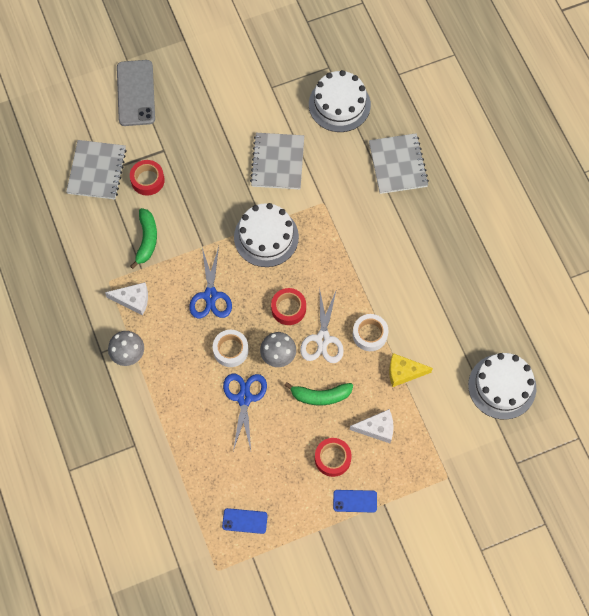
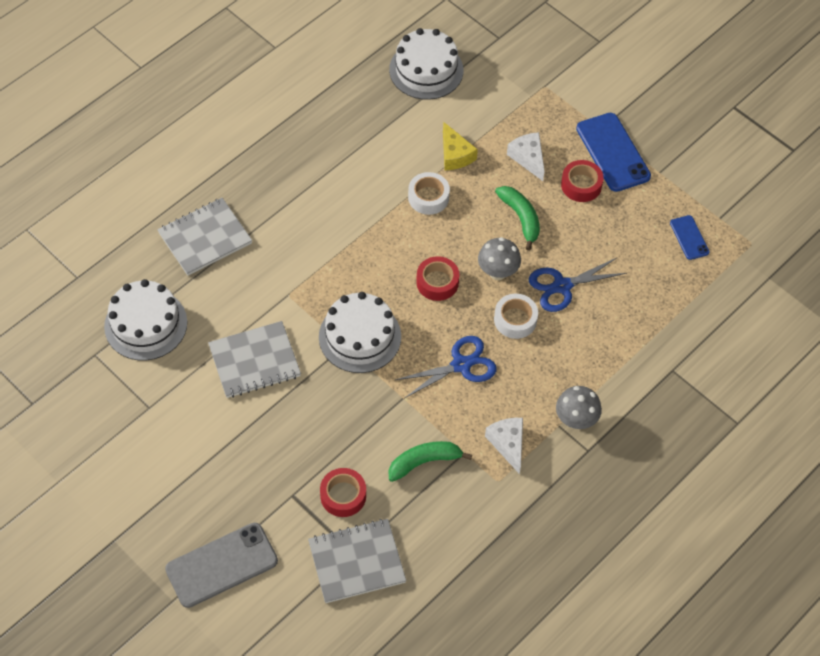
camera: 115 degrees left, 10 degrees down
white scissors [300,287,344,363] -> none
blue phone [333,490,377,513] -> blue phone [576,113,651,192], size x1.88

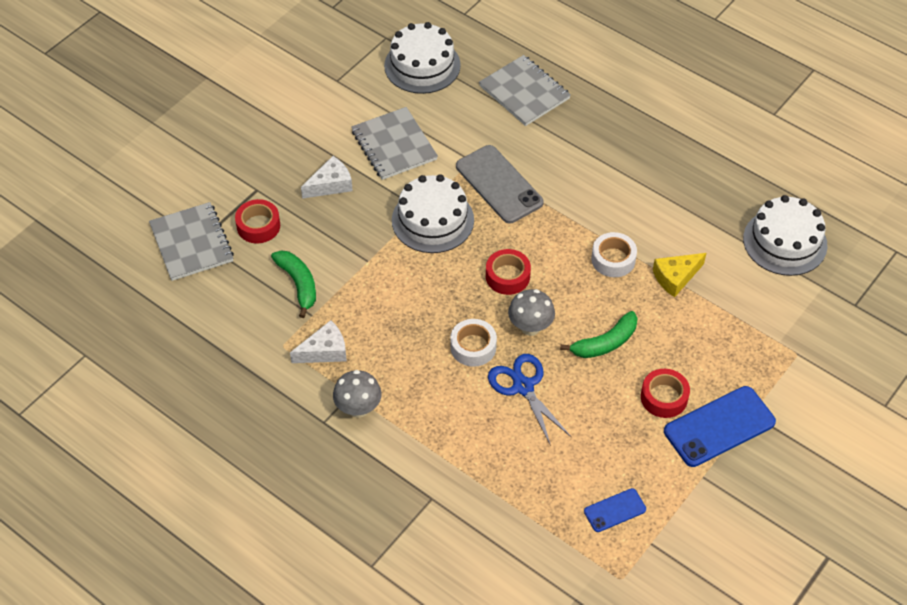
camera: 85 degrees right, 5 degrees down
grey phone [165,523,278,608] -> grey phone moved to [456,145,544,223]
blue scissors [395,336,497,398] -> none
white cheese [507,132,545,181] -> white cheese moved to [301,156,353,199]

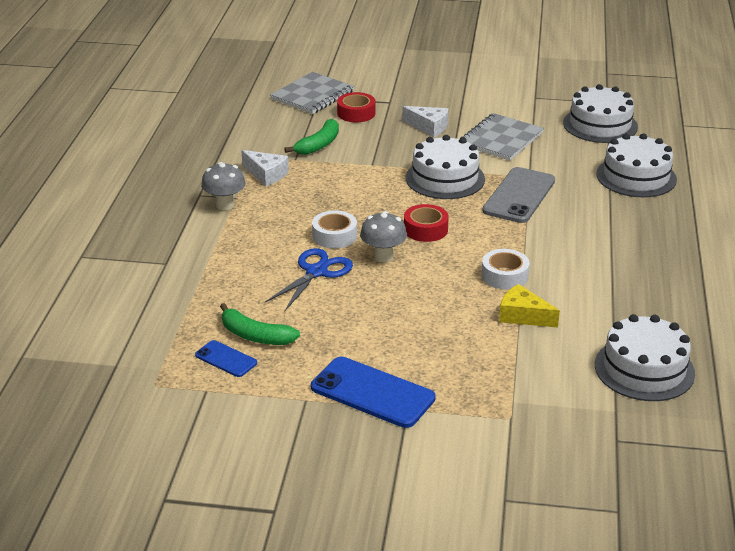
camera: 60 degrees right, 20 degrees down
grey notebook [479,55,571,126] -> white cake [596,134,677,197]
green banana [560,311,638,358] -> green banana moved to [220,303,300,345]
red tape [641,369,690,418] -> none

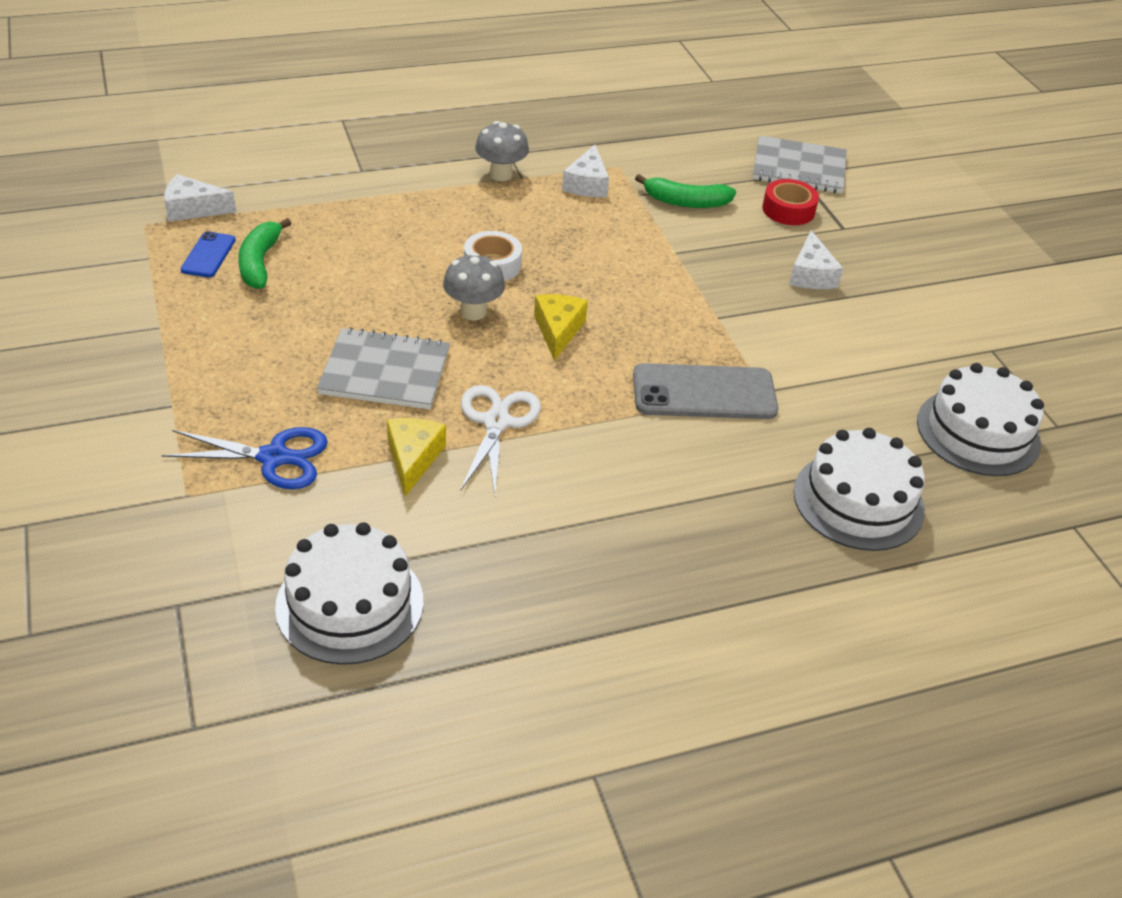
camera: 60 degrees right, 10 degrees up
blue scissors [265,248,353,311] -> blue scissors moved to [162,427,328,489]
blue phone [311,357,436,428] -> none
red tape [404,204,449,242] -> yellow cheese [534,294,588,361]
white cake [406,135,485,199] -> none
grey notebook [461,113,544,160] -> grey notebook moved to [317,327,450,409]
white tape [481,249,530,290] -> white scissors [461,385,541,494]
none -> white cheese [164,174,236,222]

